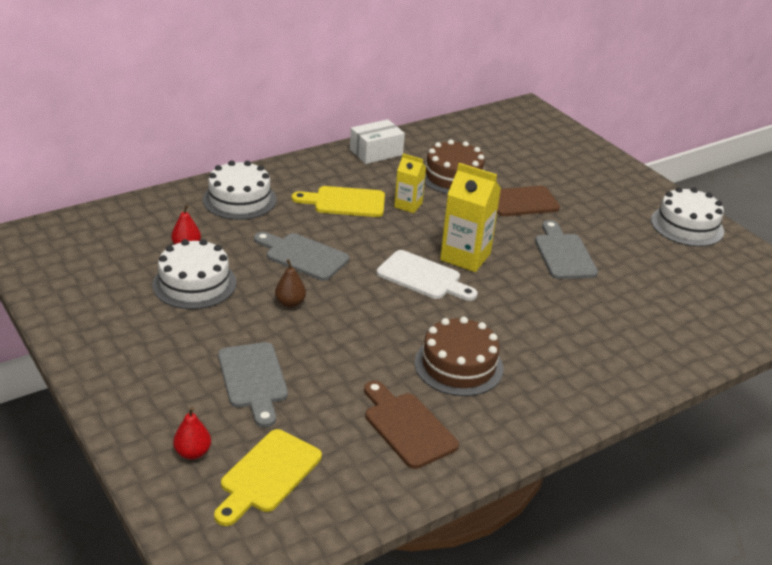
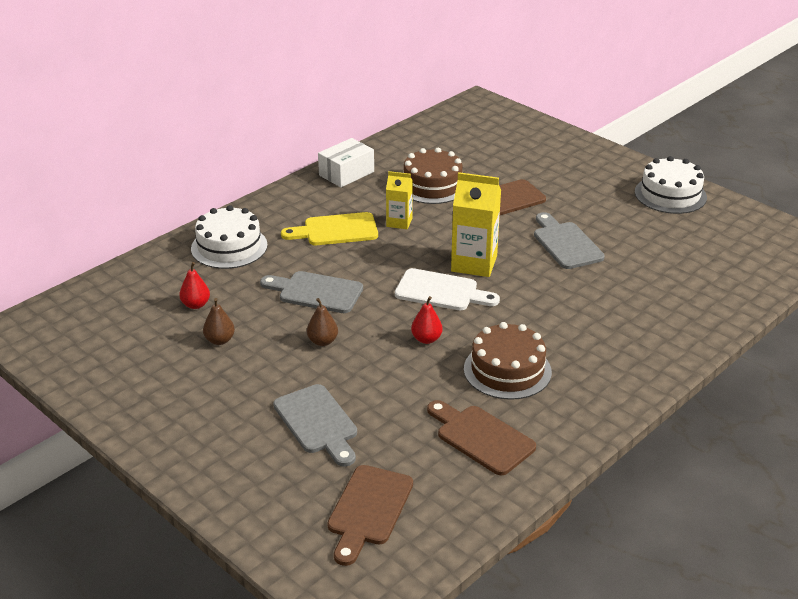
camera: 10 degrees left, 0 degrees up
white cake [153,239,236,309] -> brown pear [203,298,235,345]
red pear [173,407,211,460] -> red pear moved to [411,296,443,344]
yellow cutting board [214,429,322,526] -> brown cutting board [327,465,413,566]

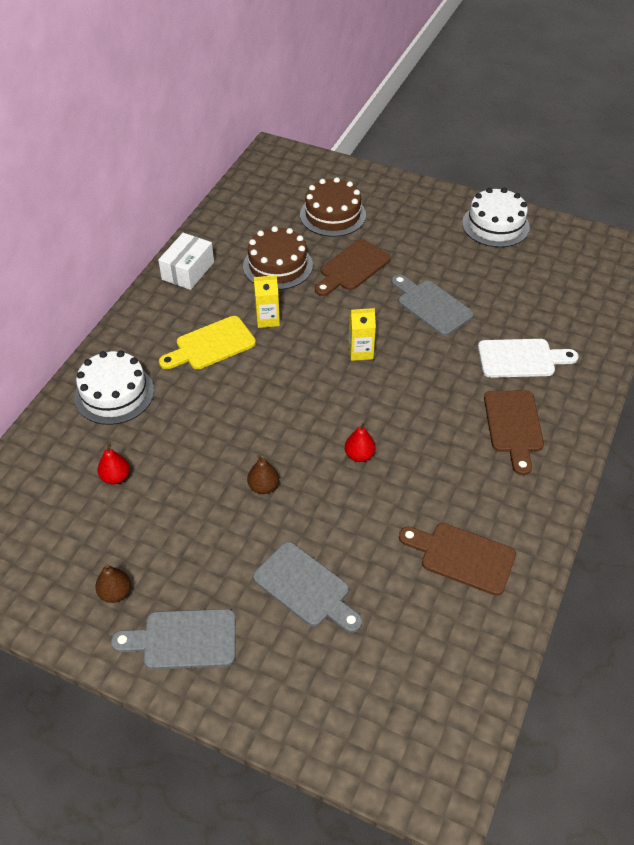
camera: 20 degrees left, 15 degrees up
brown pear [203,298,235,345] -> brown pear moved to [95,564,131,603]
grey cutting board [260,271,363,313] -> grey cutting board moved to [111,609,236,669]
brown cutting board [327,465,413,566] -> brown cutting board moved to [484,390,544,475]
white cutting board [395,268,500,310] -> white cutting board moved to [478,339,579,378]
yellow carton [451,172,501,277] -> yellow carton [348,308,376,361], size x0.59
brown cake [464,322,552,400] -> brown cake moved to [300,177,366,237]

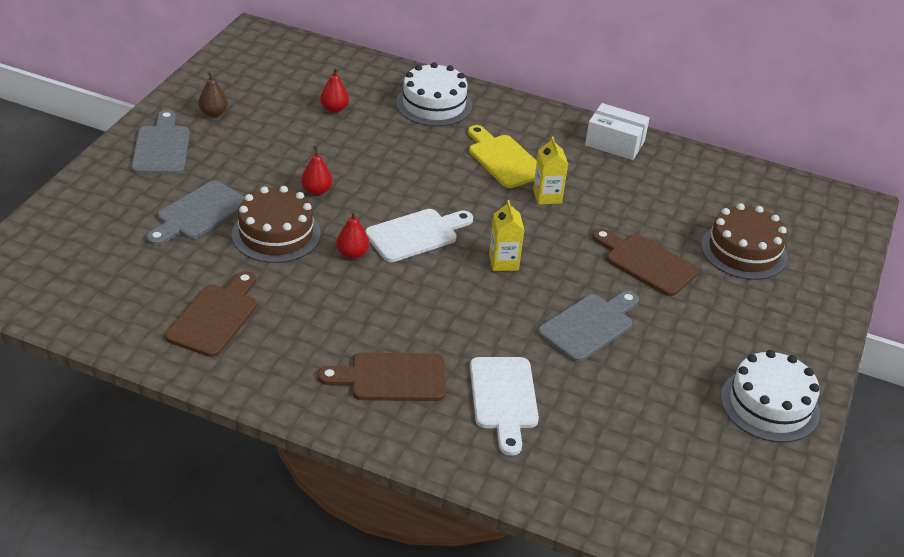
camera: 85 degrees right, 10 degrees down
brown cake [243,226,313,290] -> brown cake moved to [232,186,321,263]
brown pear [247,455,279,494] -> red pear [301,146,333,195]
none -> white cutting board [365,209,473,262]

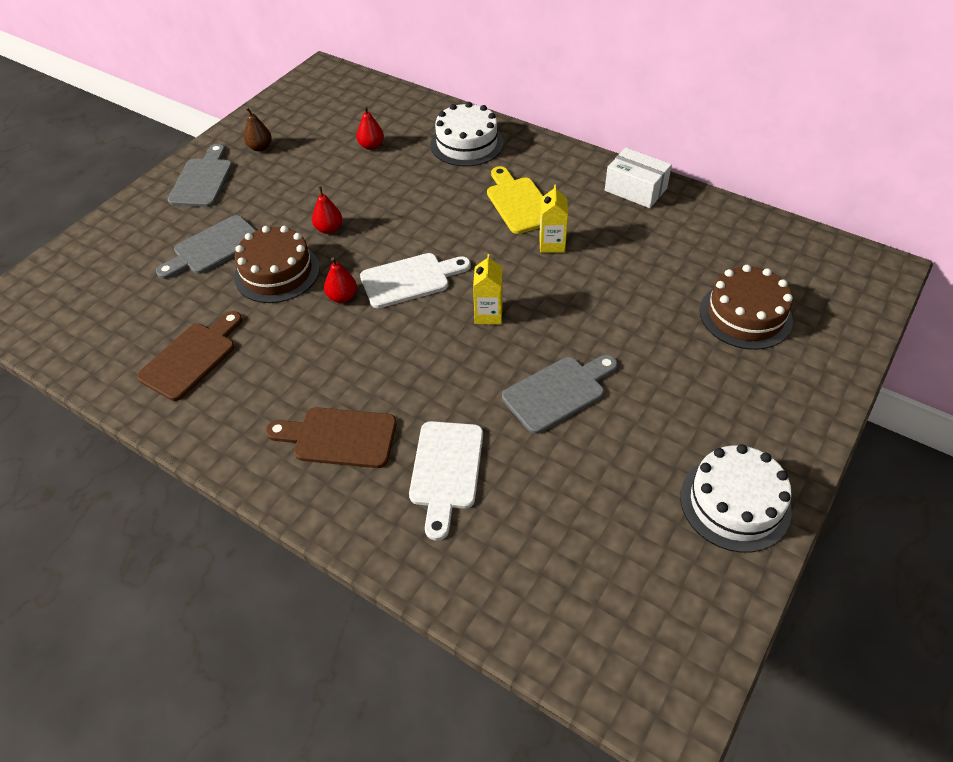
camera: 15 degrees right, 10 degrees up
brown cutting board [592,228,699,296] -> none

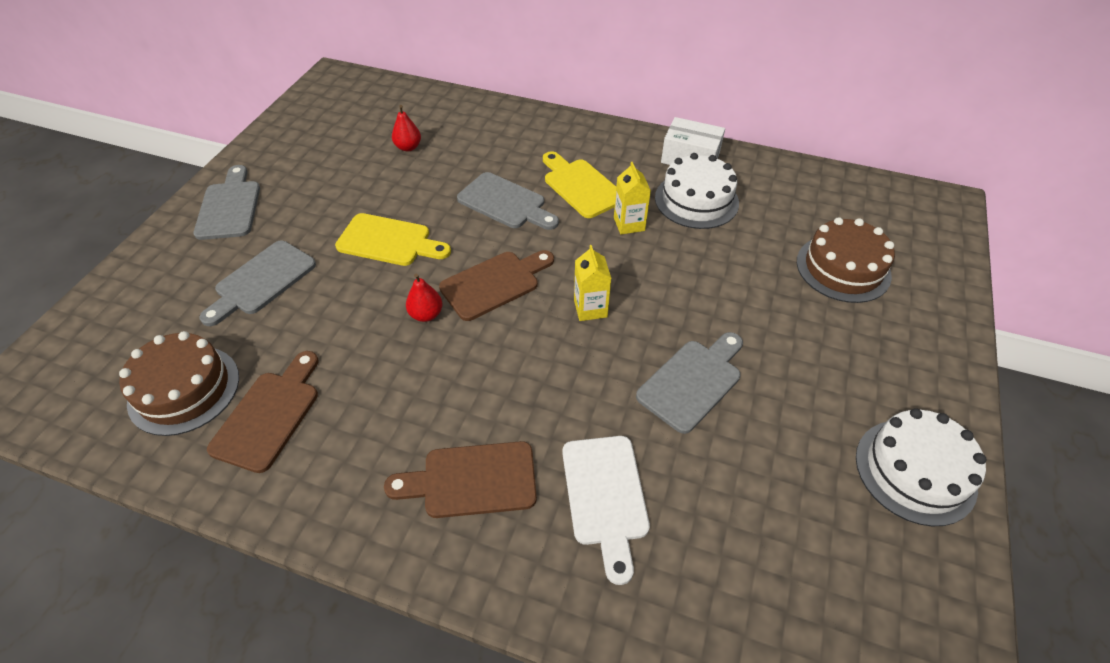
camera: 15 degrees left, 0 degrees up
brown cake [234,226,320,303] -> brown cake moved to [119,331,239,436]
brown pear [244,107,272,152] -> none
red pear [312,186,342,234] -> yellow cutting board [335,213,451,266]
white cutting board [360,253,471,308] -> brown cutting board [439,250,554,321]
white cake [430,102,503,166] -> white cake moved to [655,153,739,229]
none -> grey cutting board [457,172,559,230]

